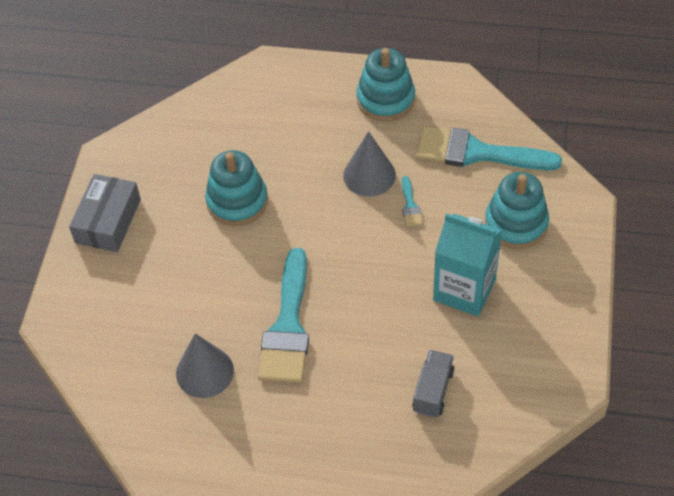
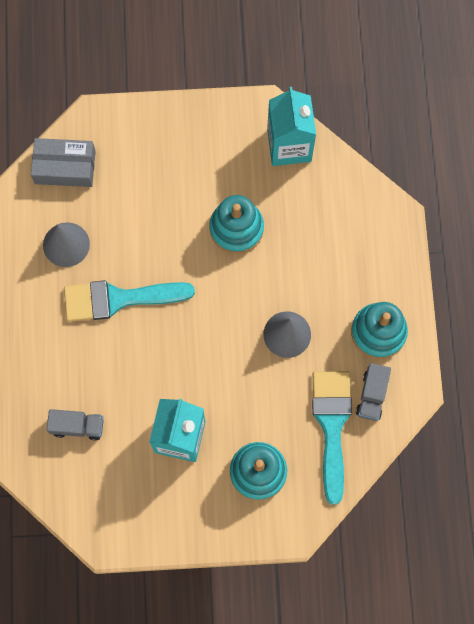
camera: 75 degrees right, 20 degrees up
grey box [69,174,141,252] -> grey box moved to [31,138,96,187]
turquoise brush [402,176,423,227] -> none
none -> turquoise carton [267,87,316,166]
none -> grey truck [356,363,391,421]

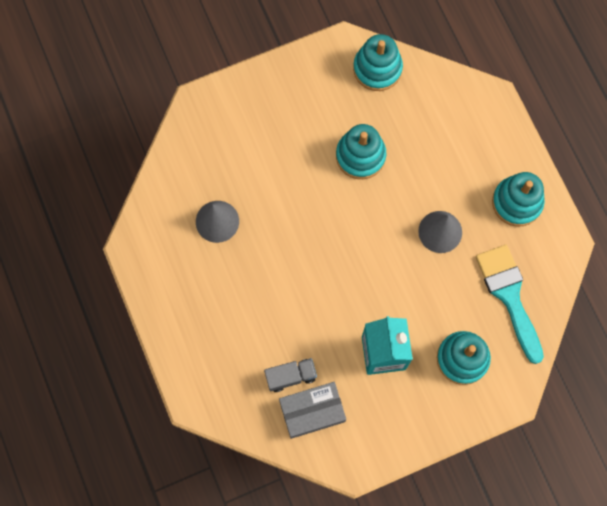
camera: 20 degrees left, 0 degrees up
grey box [31,138,96,187] -> grey box moved to [279,382,346,439]
turquoise brush [64,280,195,322] -> none
turquoise carton [267,87,316,166] -> turquoise stacking toy [353,34,403,91]
grey truck [356,363,391,421] -> none

